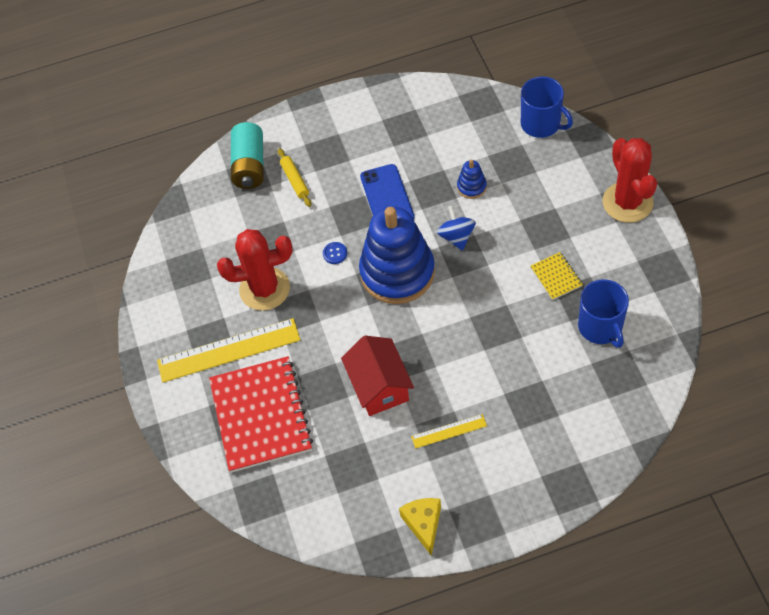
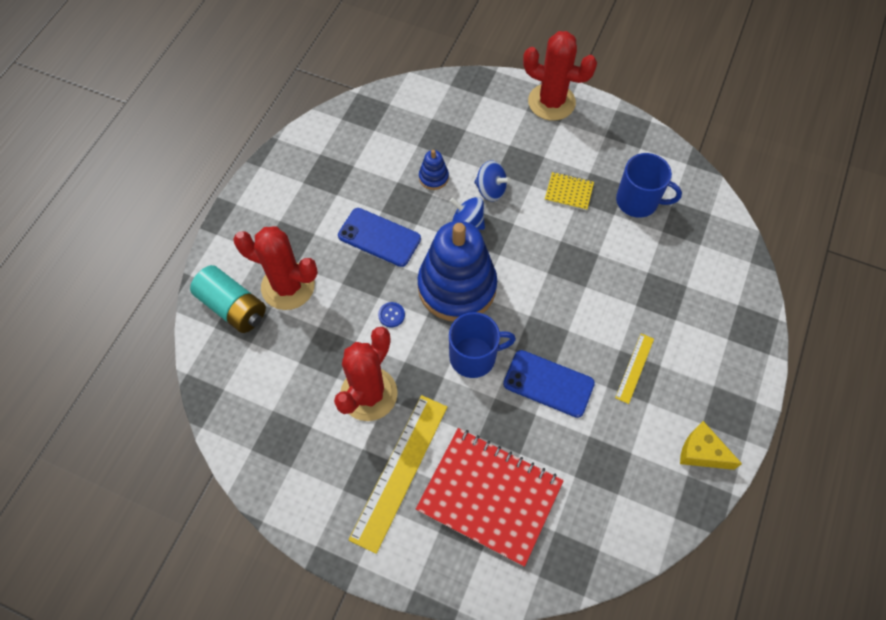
camera: 55 degrees left, 5 degrees up
yellow rolling pin [278,148,311,207] -> red cactus [233,226,318,310]
red house [341,336,414,416] -> blue phone [503,350,595,418]
blue mug [521,77,573,138] -> blue mug moved to [449,312,516,378]
none -> blue spinning top [474,161,511,202]

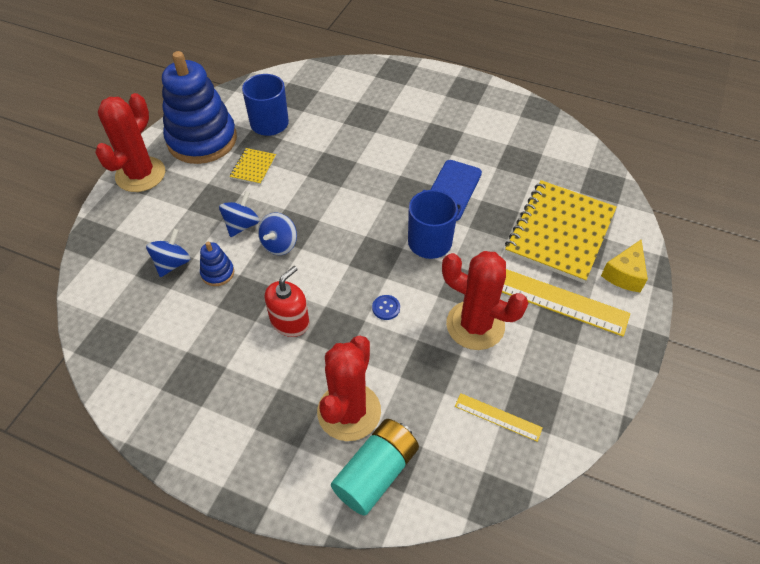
camera: 90 degrees left, 10 degrees down
blue phone [338,208,421,267] -> red soap dispenser [265,266,309,337]
red notebook [416,428,564,567] -> yellow notebook [505,180,617,283]
blue stacking toy [417,221,497,321] -> blue stacking toy moved to [162,51,237,164]
yellow ruler [615,334,654,404] -> yellow ruler moved to [455,393,543,442]
yellow cheese [680,421,742,470] -> yellow cheese moved to [601,239,648,292]
none -> blue spinning top [146,229,190,277]

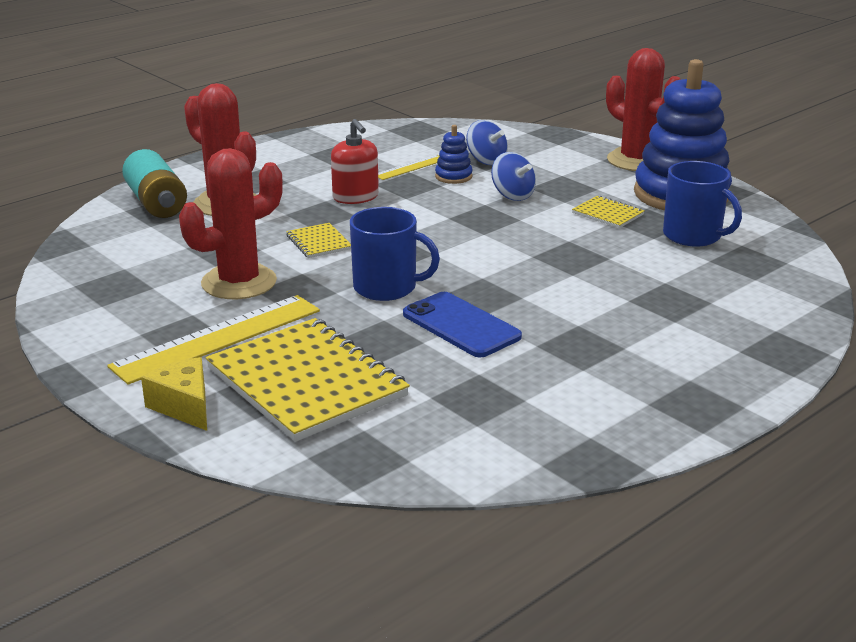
camera: 115 degrees right, 25 degrees down
blue spinning top [258,213,297,255] -> none
blue button [372,295,400,320] -> yellow notebook [286,223,351,258]
yellow ruler [455,393,543,442] -> yellow ruler moved to [378,155,440,180]

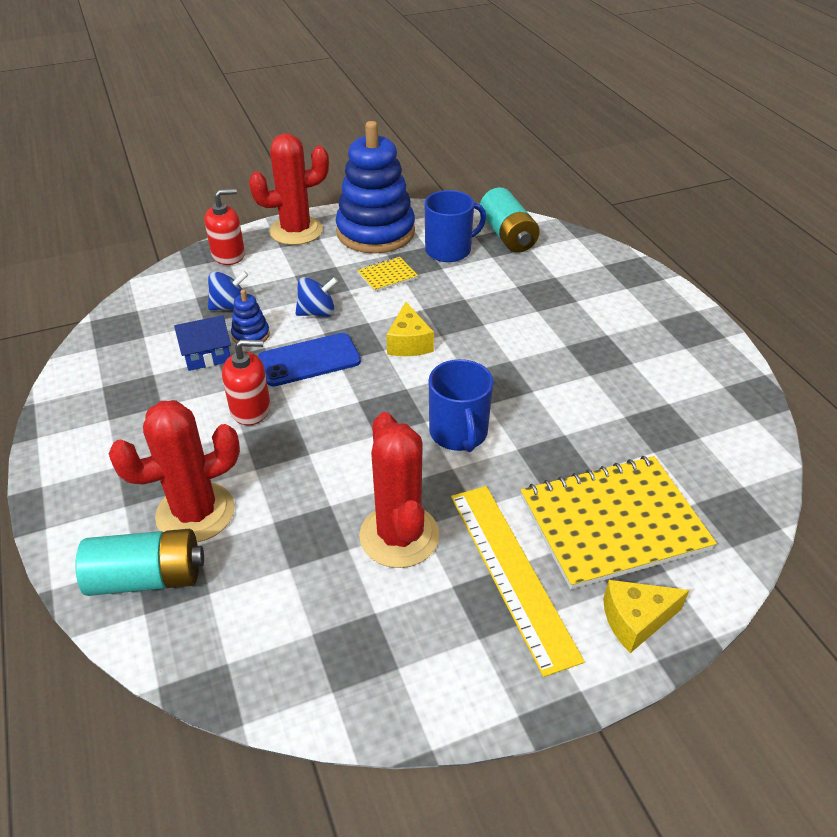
camera: 70 degrees left, 15 degrees up
yellow notebook [286,223,351,258] -> none
blue mug [350,207,440,301] -> blue mug turned 135 degrees clockwise [429,359,493,452]
yellow ruler [378,155,440,180] -> blue house [174,315,231,371]
blue phone [403,292,522,357] -> blue phone moved to [258,333,361,387]
none -> red soap dispenser [204,189,245,265]
none -> yellow cheese [386,302,434,356]
none -> turquoise battery [480,187,540,253]

